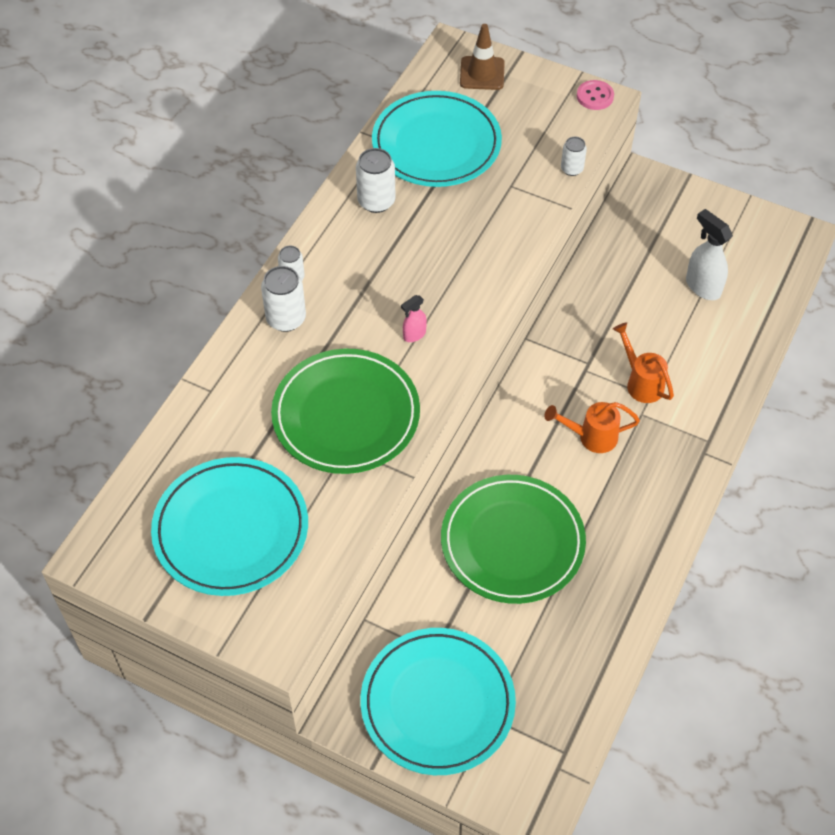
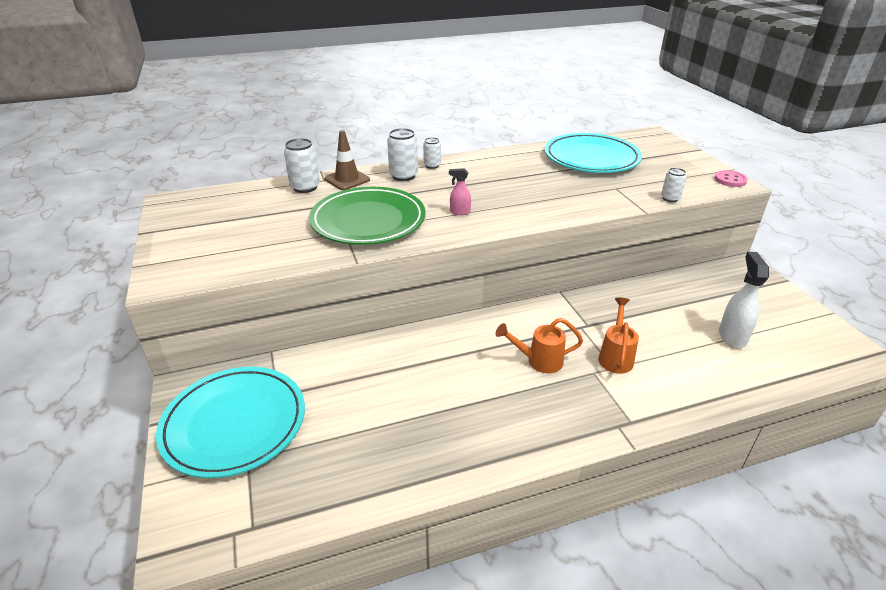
camera: 45 degrees right, 20 degrees down
turquoise plate [151,457,308,596] -> none
white can [356,148,396,213] -> white can moved to [284,138,320,193]
green plate [441,475,586,604] -> none
brown traffic cone [460,24,505,90] -> brown traffic cone moved to [324,130,370,190]
orange watering can [544,402,640,453] -> orange watering can turned 45 degrees counterclockwise [496,318,583,373]

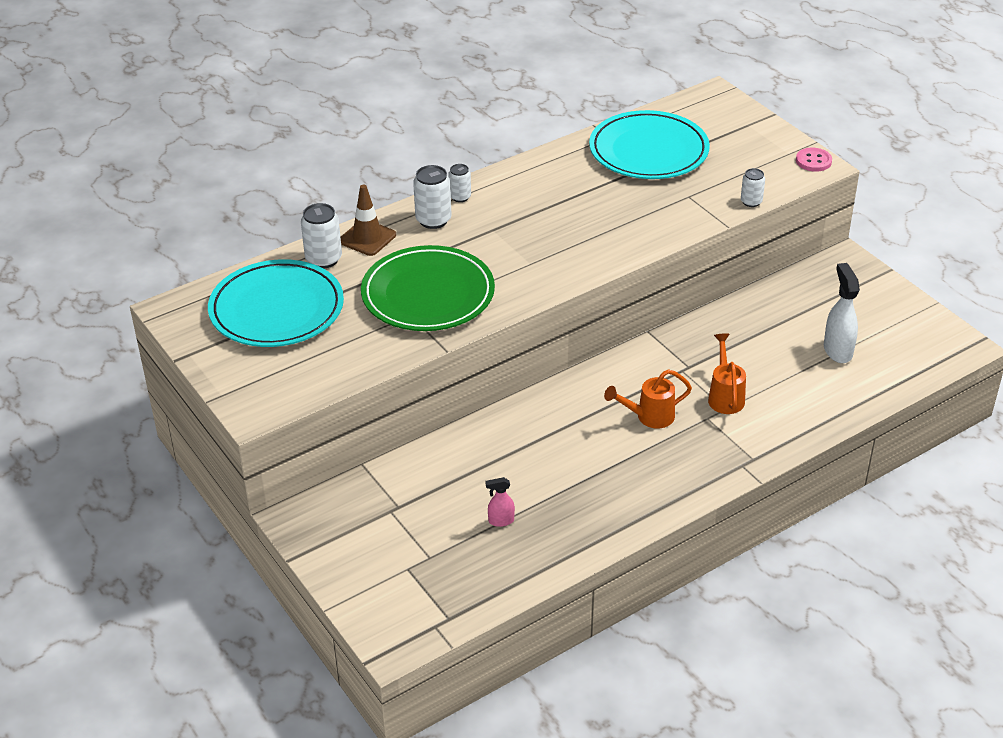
camera: 15 degrees left, 5 degrees up
turquoise plate [156,367,305,478] -> turquoise plate moved to [208,259,344,347]
pink spray bottle [449,168,471,215] -> pink spray bottle moved to [486,477,515,527]

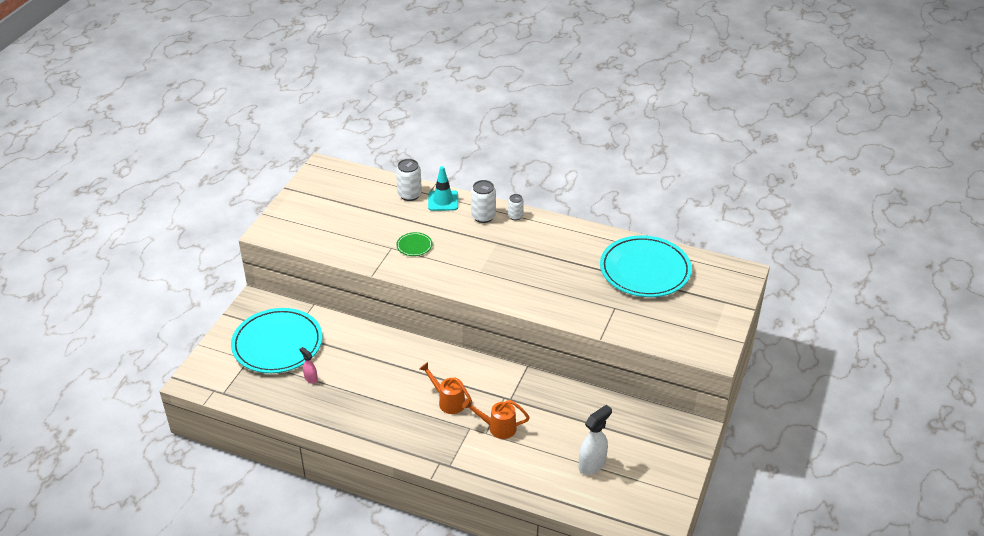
camera: 55 degrees right, 0 degrees up
turquoise plate [208,259,344,347] -> turquoise plate moved to [231,308,322,373]
brown traffic cone [341,185,396,256] -> turquoise traffic cone [428,166,458,211]
green plate [361,245,495,331] -> green plate [396,232,433,256], size x0.41
orange watering can [708,333,746,414] -> orange watering can turned 135 degrees counterclockwise [462,398,530,439]
white can [741,168,765,207] -> none
pink button [796,148,832,172] -> none

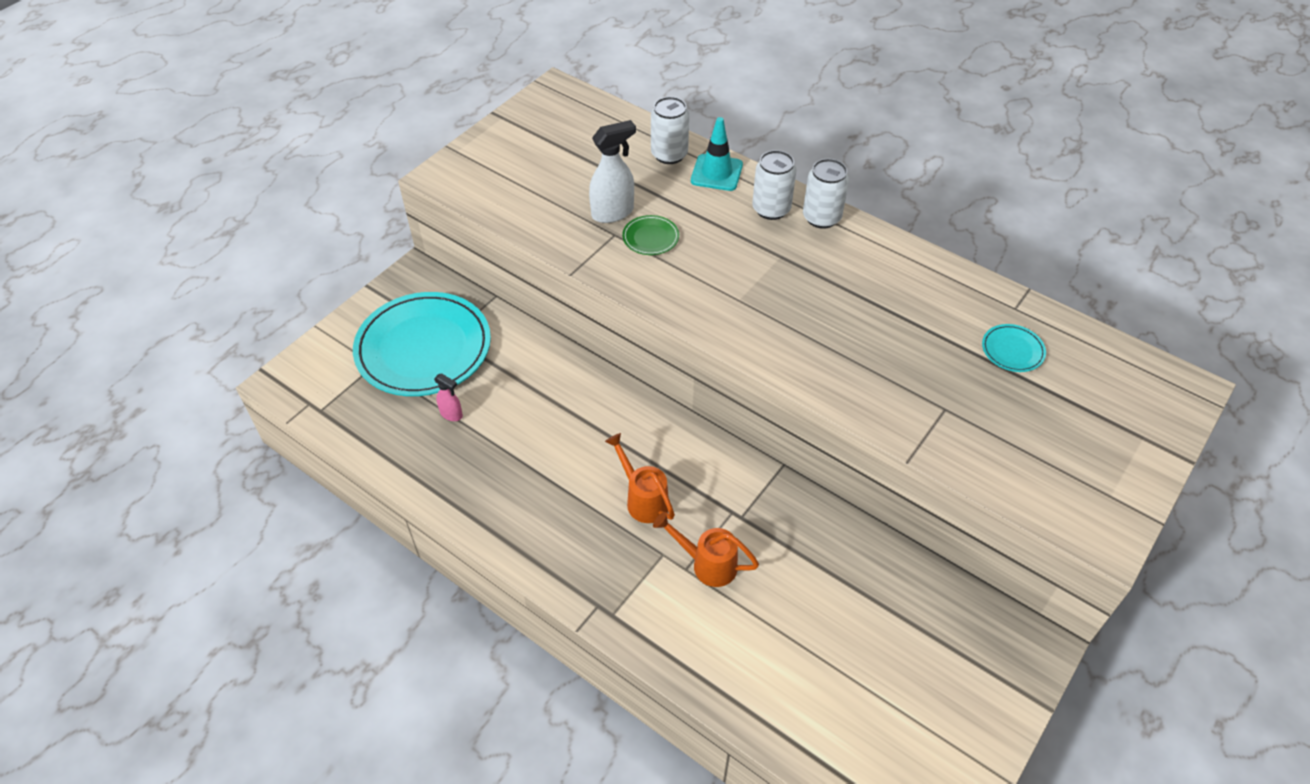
camera: 15 degrees right, 10 degrees up
pink spray bottle [300,347,318,384] -> pink spray bottle turned 150 degrees clockwise [434,373,463,421]
white can [508,194,524,220] -> white can [803,159,849,229], size x1.62
white spray bottle [579,405,612,475] -> white spray bottle moved to [589,120,636,223]
turquoise plate [600,235,692,297] -> turquoise plate [982,324,1046,372], size x0.41

